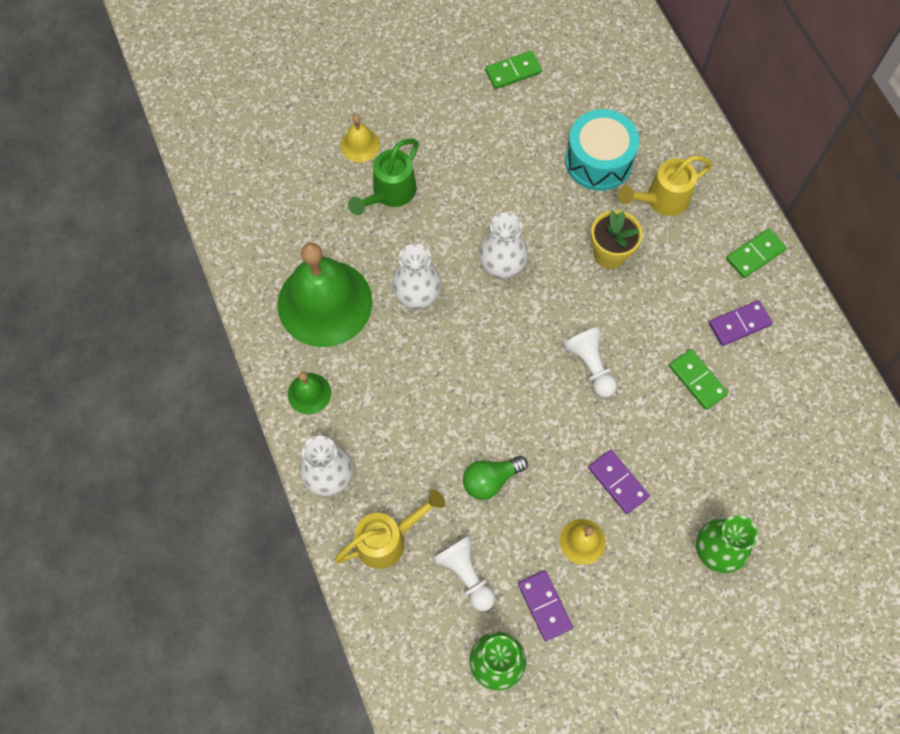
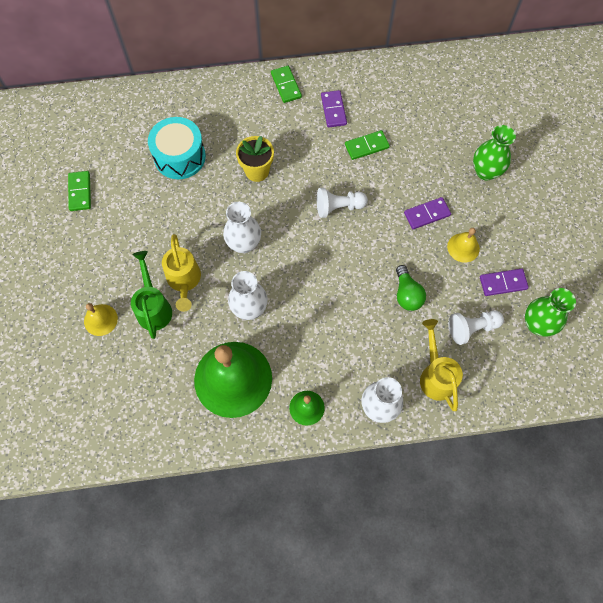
camera: 75 degrees left, 0 degrees up
green watering can [348,139,419,215] -> green watering can turned 150 degrees counterclockwise [131,251,172,339]
yellow watering can [618,155,712,216] -> yellow watering can moved to [162,234,201,312]

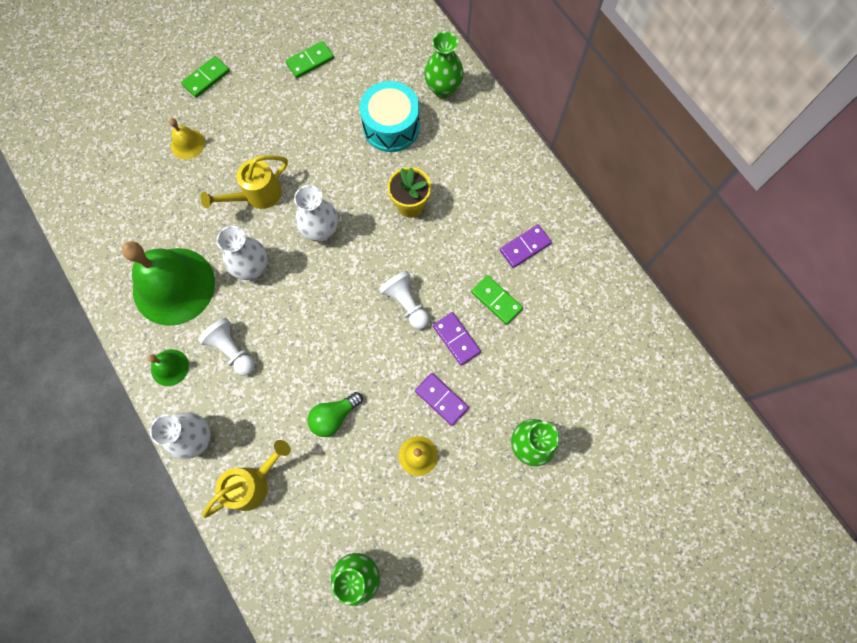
camera: 65 degrees right, 5 degrees up
green watering can [131,251,172,339] -> none
green domino [271,66,302,103] -> green domino moved to [181,56,230,98]
white pawn [448,310,504,345] -> white pawn moved to [198,318,255,376]
purple domino [480,268,529,296] -> purple domino moved to [433,312,481,366]
none -> green vase [424,31,464,98]

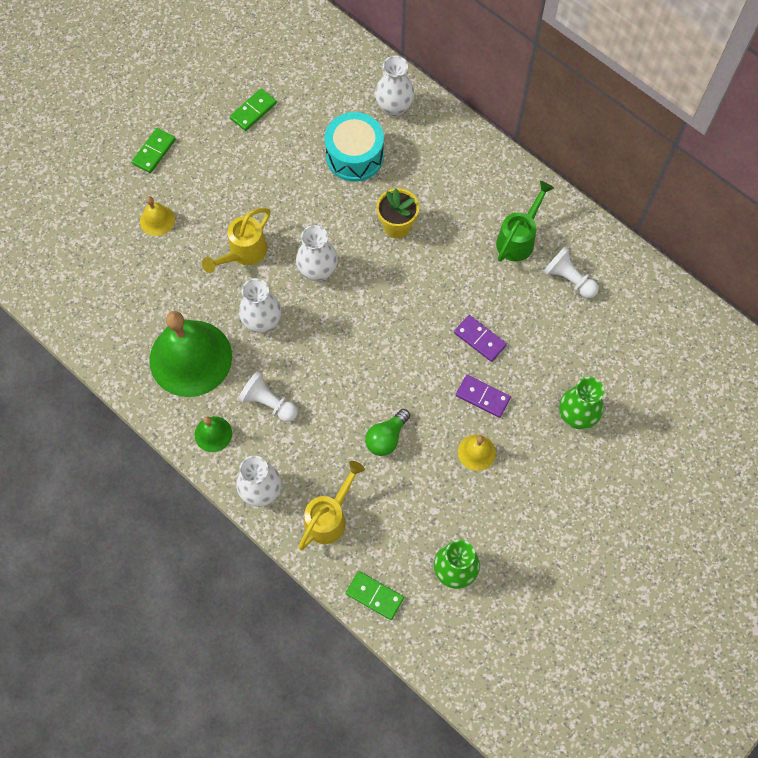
camera: 15 degrees left, 5 degrees down
white pawn [379,270,429,329] -> white pawn moved to [543,247,599,299]
green vase [424,31,464,98] -> white vase [375,56,415,117]
green domino [471,275,523,325] -> green domino moved to [346,571,404,620]
purple domino [500,224,552,268] -> green watering can [496,181,554,262]

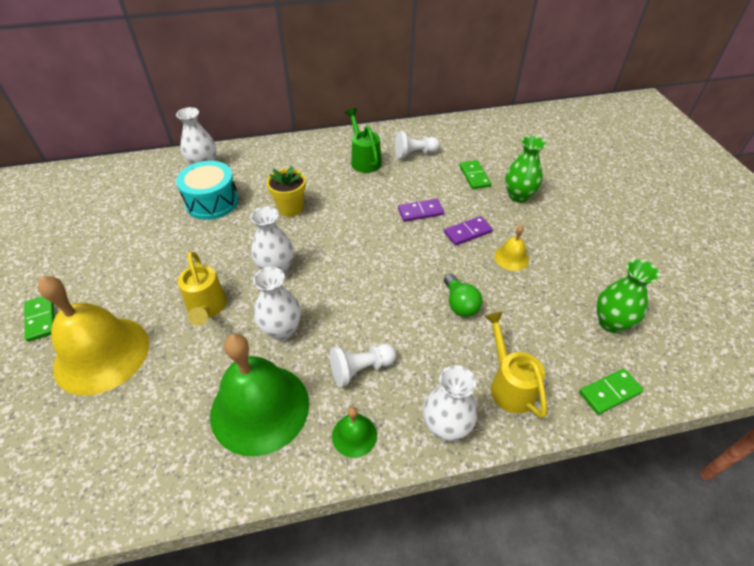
camera: 55 degrees left, 20 degrees down
yellow bell [140,197,175,236] -> yellow bell [38,276,149,395], size x2.25
green domino [230,88,277,131] -> green domino moved to [459,160,491,189]

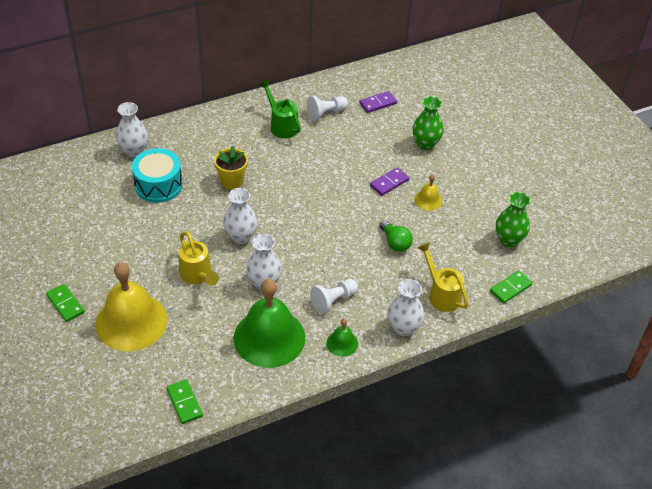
camera: 15 degrees left, 0 degrees up
purple domino [398,199,444,222] -> purple domino moved to [359,91,397,113]
green domino [459,160,491,189] -> green domino moved to [167,379,203,424]

